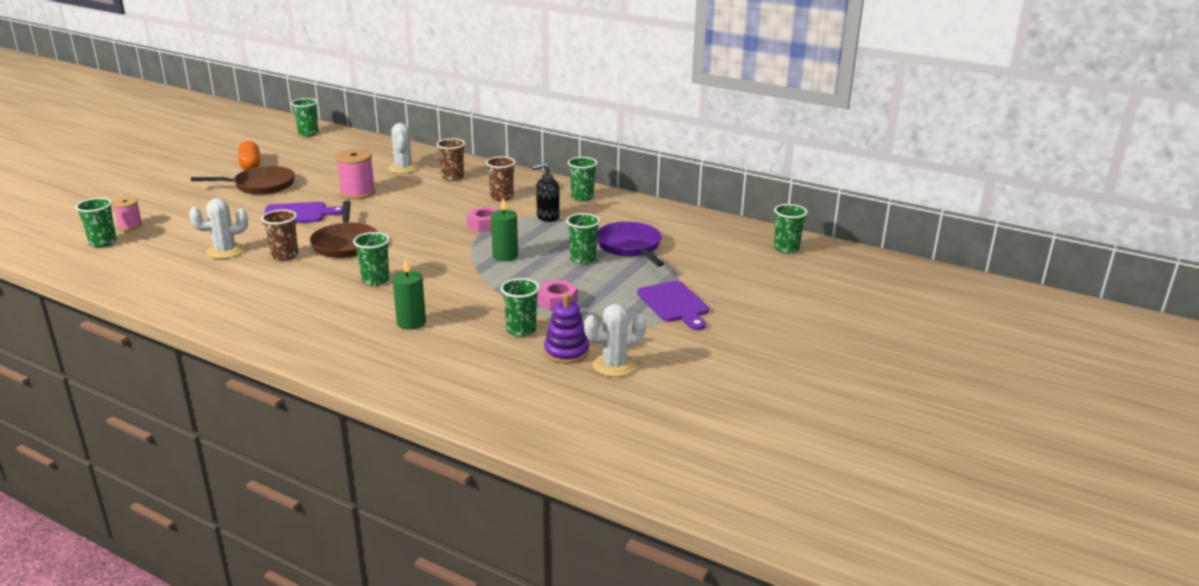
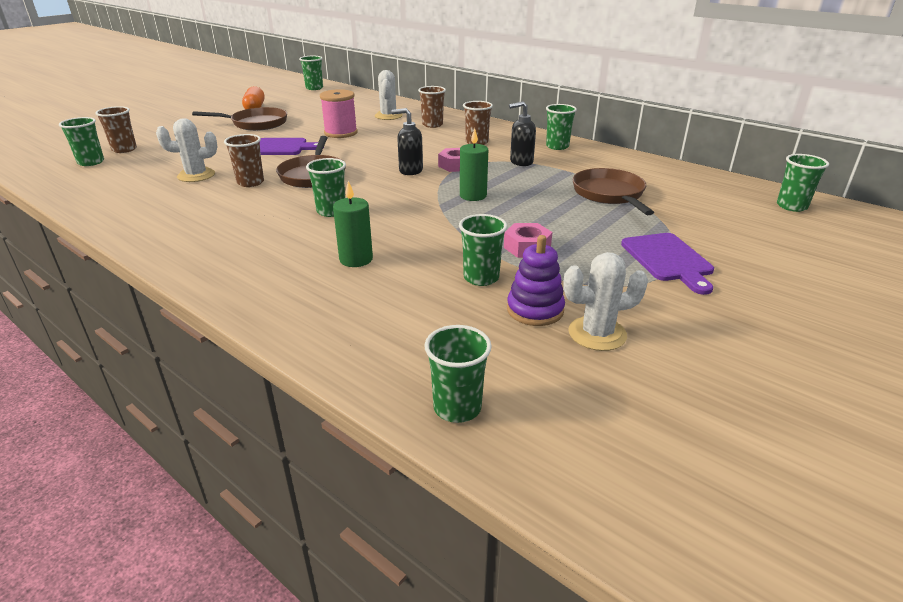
camera: 10 degrees right, 5 degrees up
pink spool [112,197,143,230] -> brown cup [95,106,137,153]
green cup [566,213,600,264] -> green cup moved to [424,325,492,423]
purple pan [597,221,664,267] -> brown pan [572,168,654,215]
none -> black soap dispenser [391,108,423,175]

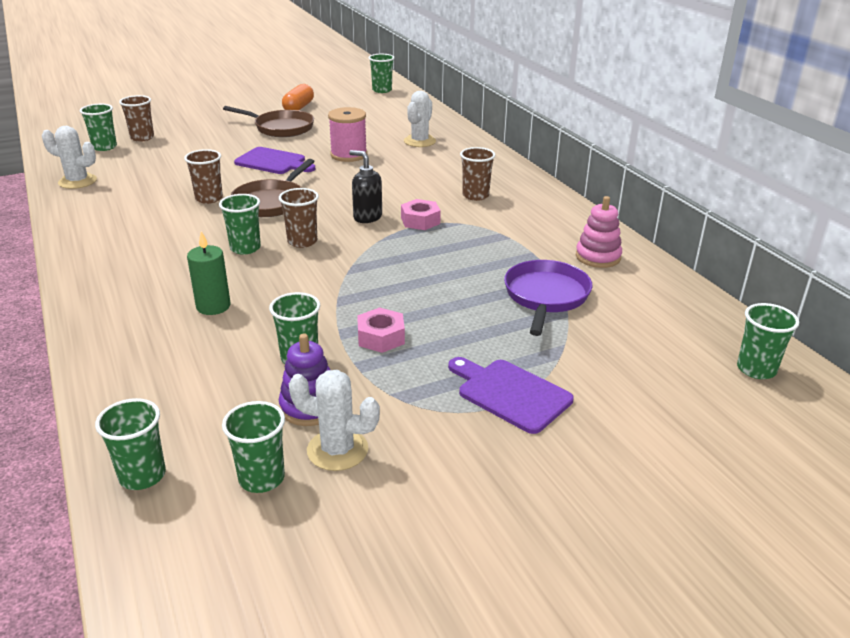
camera: 25 degrees right, 0 degrees up
white cactus [156,118,217,182] -> white cactus moved to [42,126,97,189]
brown cup [418,86,446,128] -> brown cup moved to [279,188,319,248]
green candle [460,128,488,201] -> none
black soap dispenser [509,101,536,166] -> none
green cup [546,104,577,150] -> green cup moved to [222,401,285,493]
brown pan [572,168,654,215] -> purple pan [504,260,592,336]
purple cutting board [621,233,714,295] -> purple cutting board turned 120 degrees clockwise [448,357,574,434]
none -> pink stacking toy [576,196,622,268]

